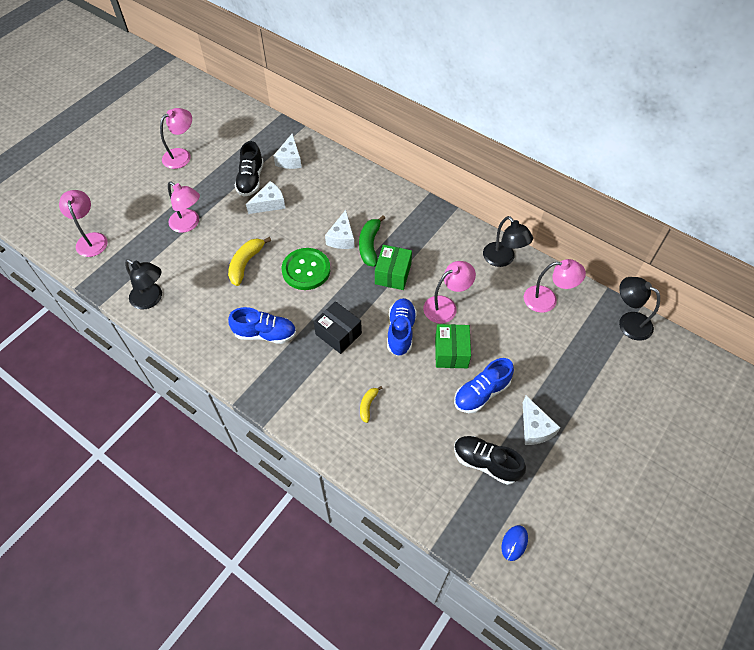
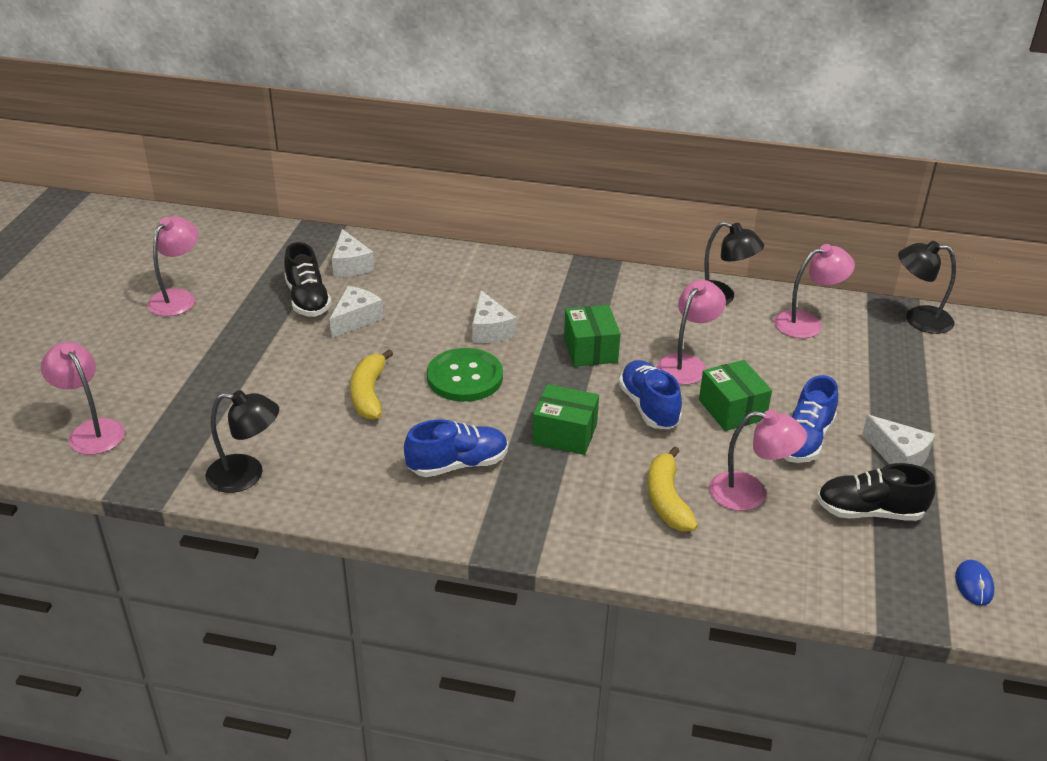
camera: 25 degrees left, 20 degrees down
pink lamp [168,182,200,233] -> pink lamp moved to [709,410,807,511]
black box [314,301,362,354] -> green box [532,384,599,455]
green banana [359,215,385,267] -> none
yellow banana [360,386,382,423] -> yellow banana [648,446,698,532], size x1.76

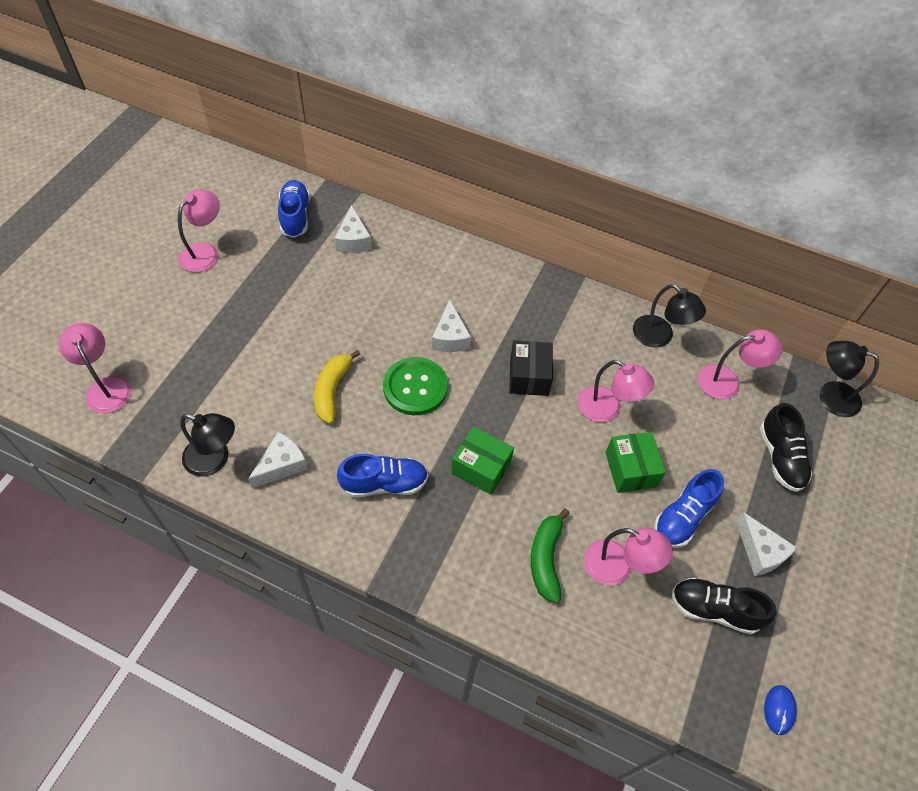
camera: 10 degrees right, 20 degrees up
black shoe [284,242,332,317] -> black shoe moved to [760,403,813,492]
white cheese [329,286,384,338] -> white cheese moved to [248,432,308,488]
green box [564,305,621,367] -> black box [509,340,553,396]
blue shoe [619,360,682,429] -> blue shoe moved to [278,180,310,238]
yellow banana [648,446,698,532] -> green banana [531,509,570,603]
pink lamp [657,280,726,385] -> pink lamp turned 75 degrees clockwise [578,360,655,422]

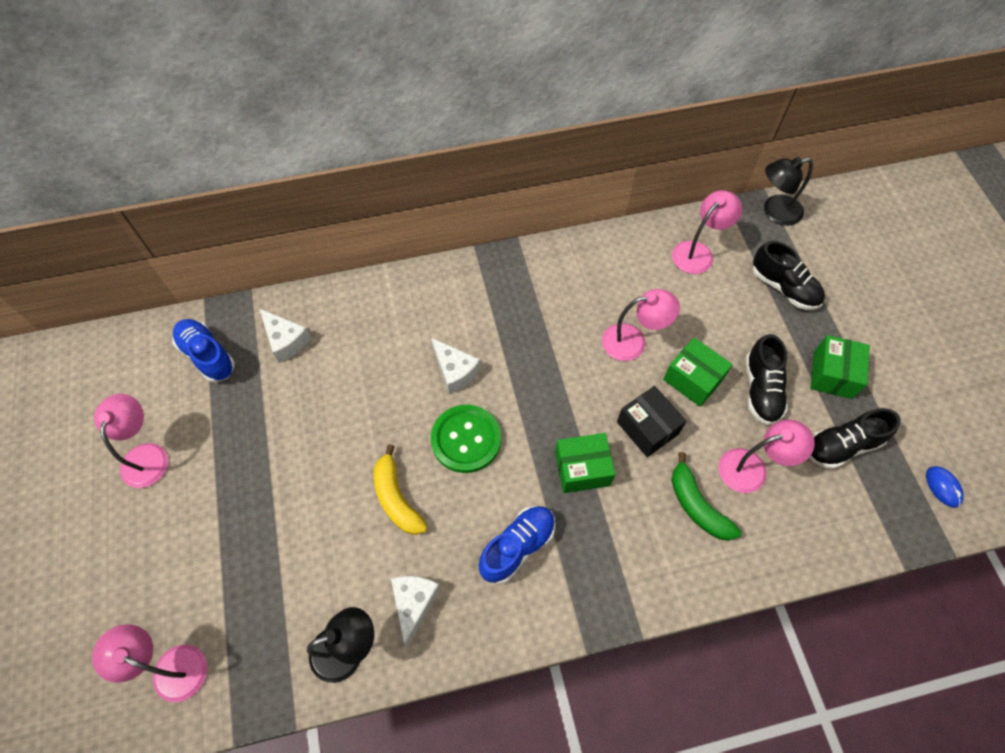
camera: 35 degrees left, 5 degrees up
black box [509,340,553,396] -> black box moved to [617,386,687,457]
black lamp [633,284,706,348] -> none
blue shoe [654,469,724,548] -> black shoe [746,334,788,425]
white cheese [736,512,797,576] -> green box [810,335,870,399]

